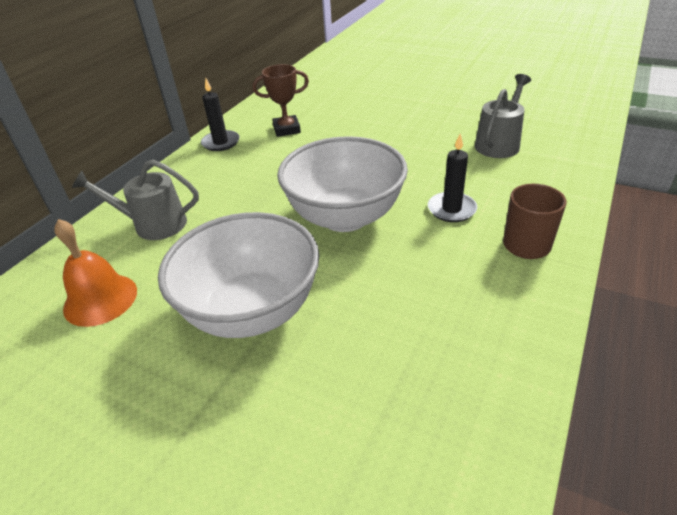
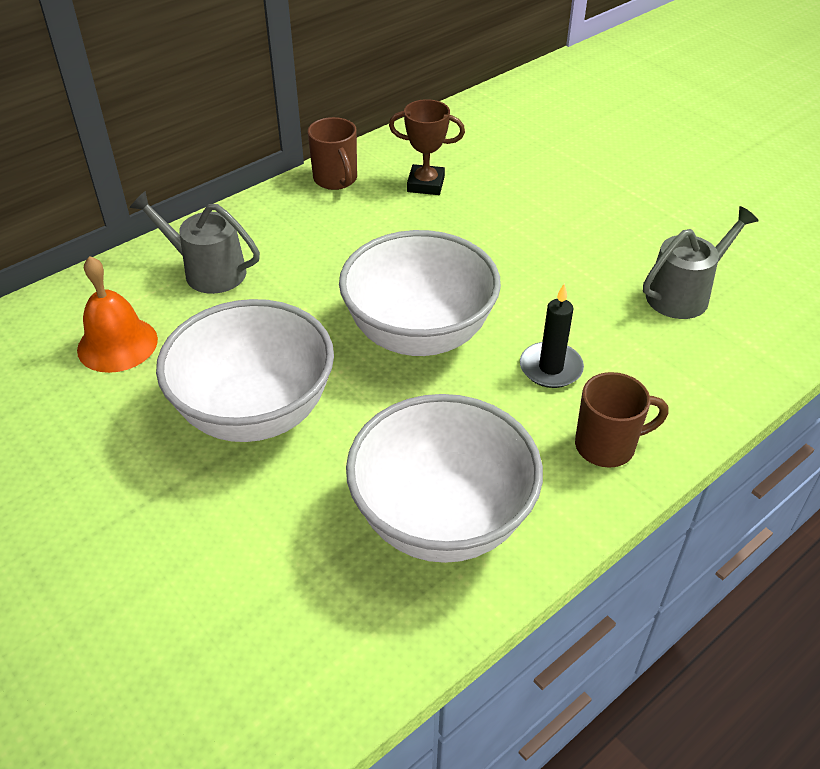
camera: 20 degrees right, 5 degrees up
black candle [201,79,240,151] -> brown mug [308,117,357,190]
none -> white bowl [346,394,543,563]

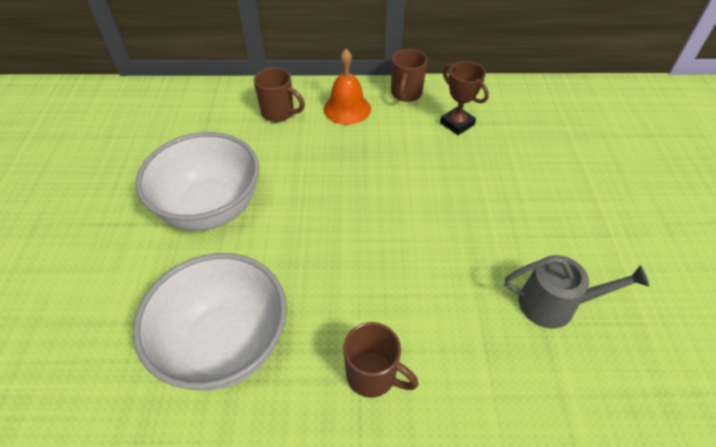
camera: 40 degrees right, 5 degrees up
orange bell [77,256,158,373] -> orange bell moved to [323,49,371,125]
grey watering can [129,191,260,294] -> brown mug [254,68,305,122]
white bowl [339,230,501,356] -> none
black candle [520,284,584,388] -> none

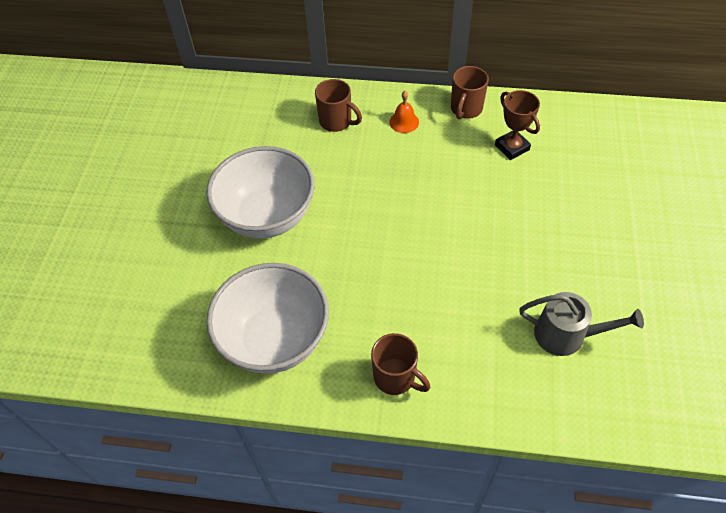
camera: 10 degrees right, 5 degrees up
orange bell [323,49,371,125] -> orange bell [389,91,419,133], size x0.63

